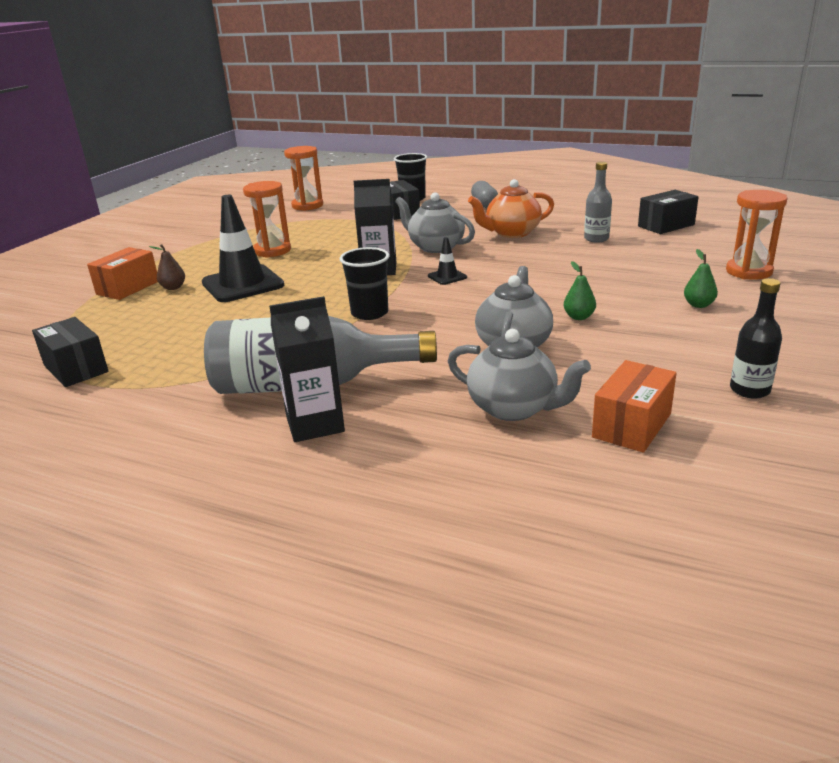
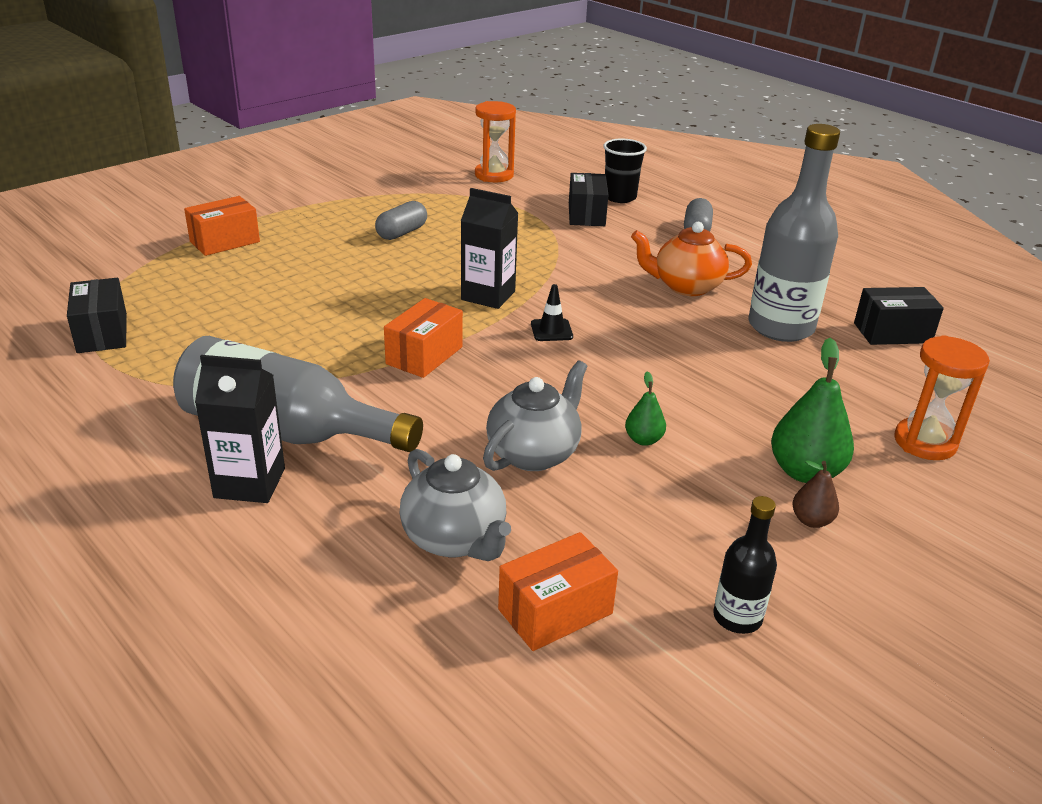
camera: 20 degrees right, 5 degrees up
brown pear [149,244,185,290] -> brown pear moved to [793,460,839,528]
black traffic cone [202,195,284,302] -> none
orange hourglass [243,181,291,258] -> grey capsule [375,201,427,240]
black cup [340,247,389,320] -> orange box [384,298,463,378]
grey teapot [395,192,475,253] -> none
grey bottle [584,162,612,243] -> grey bottle [748,124,840,342], size x2.02
green pear [684,249,718,308] -> green pear [771,338,854,483], size x1.87

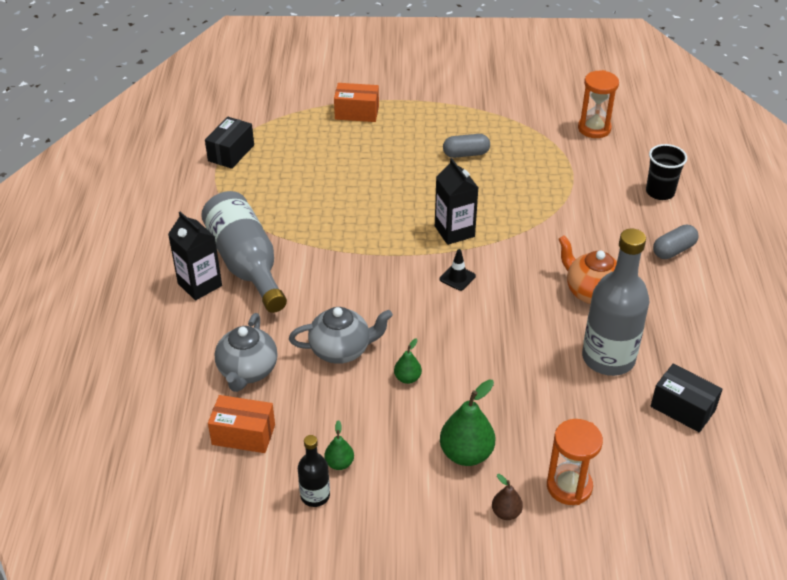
camera: 45 degrees right, 10 degrees up
orange box [384,298,463,378] -> none
black box [569,173,608,226] -> none
brown pear [793,460,839,528] -> brown pear moved to [492,474,523,520]
none -> green pear [324,420,354,470]

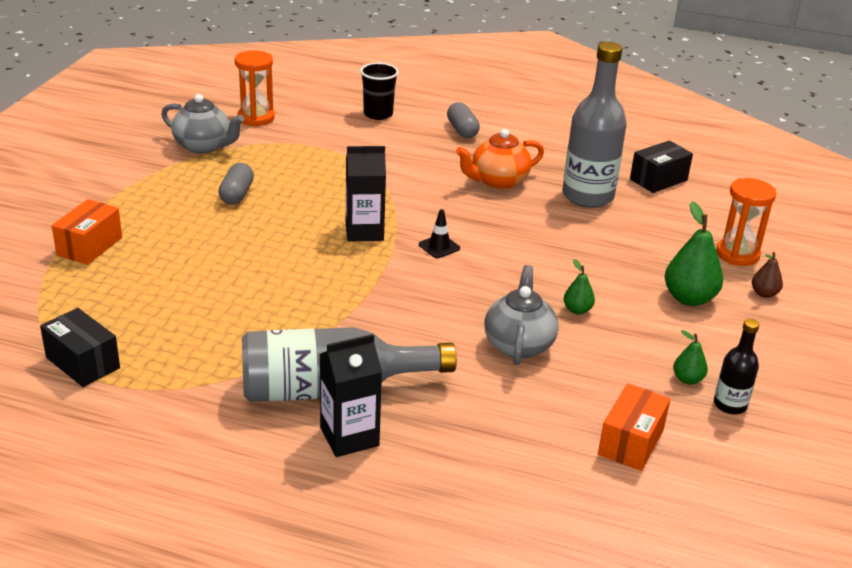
camera: 75 degrees left, 10 degrees down
grey teapot [215,313,278,392] -> grey teapot moved to [161,94,244,153]

